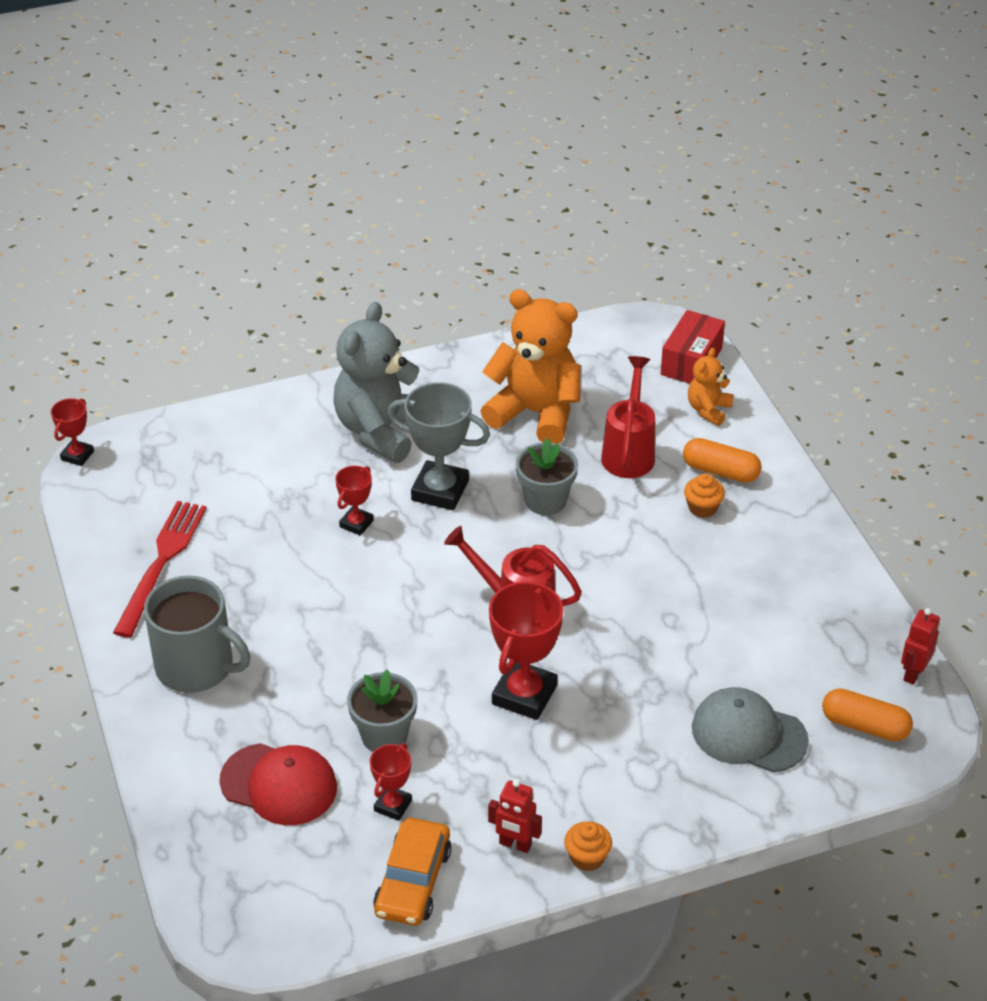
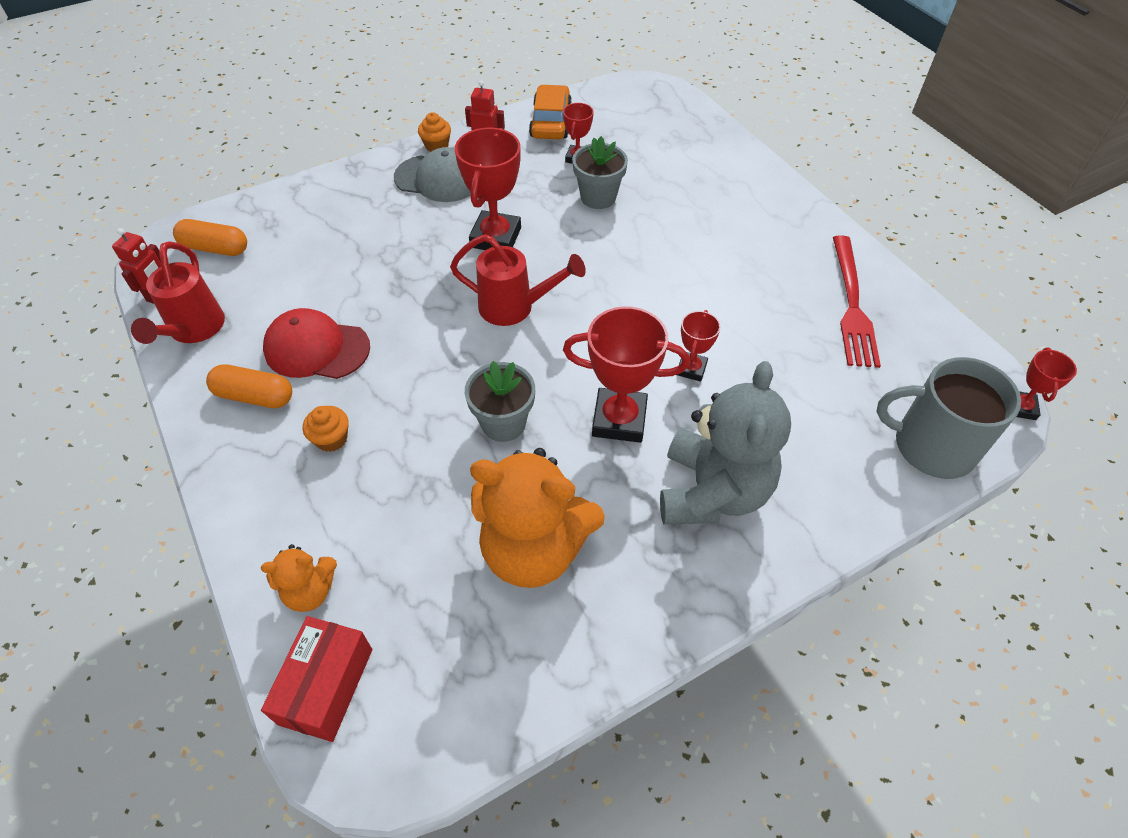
camera: 170 degrees right, 10 degrees up
grey mug [144,575,250,693] -> grey mug moved to [877,357,1021,479]
red cap [220,743,337,825] -> red cap moved to [263,308,370,379]
grey trophy [388,382,490,510] -> red trophy [563,306,690,443]
red watering can [601,356,655,478] -> red watering can moved to [131,241,225,344]
orange capsule [683,438,762,483] -> orange capsule moved to [206,364,292,408]
orange teddy bear [688,348,734,426] -> orange teddy bear turned 60 degrees clockwise [261,544,337,612]
grey cap [692,687,809,772] -> grey cap moved to [394,147,471,202]

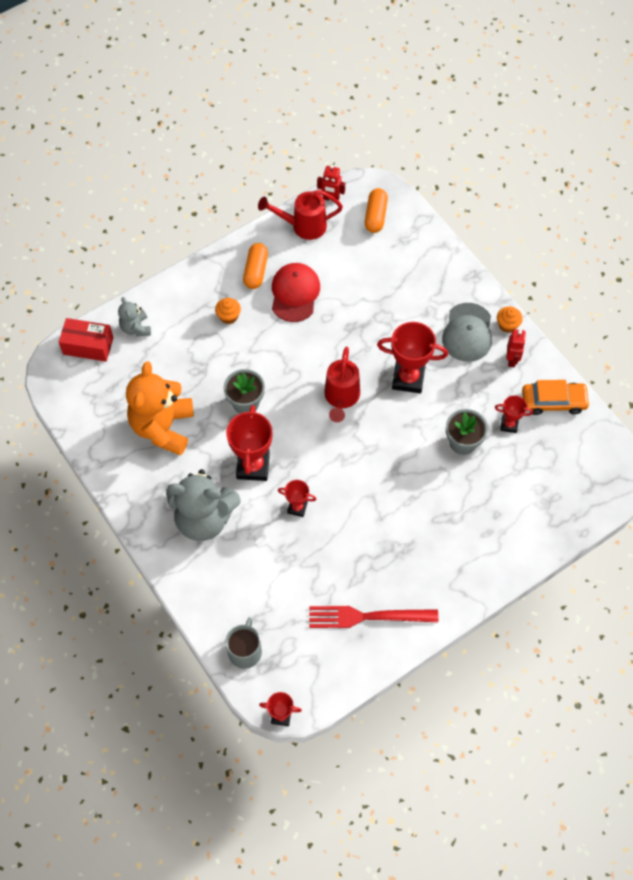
camera: 85 degrees right, 10 degrees up
orange teddy bear [261,544,337,612] -> grey teddy bear [118,297,151,336]
grey mug [877,357,1021,479] -> grey mug [226,617,262,669], size x0.66

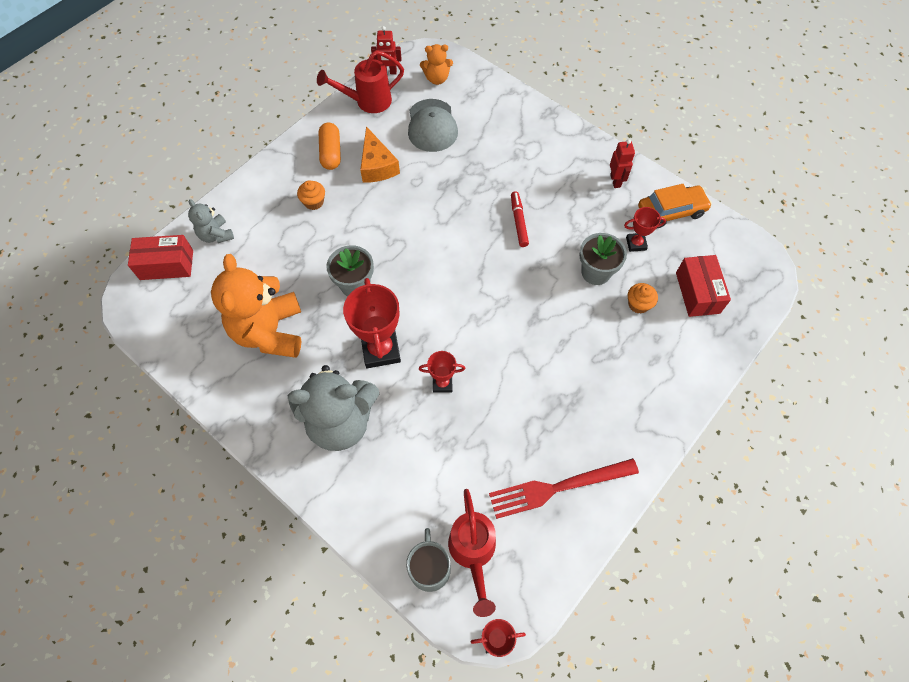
camera: 15 degrees left, 0 degrees up
red cap [272,263,320,322] -> orange cheese [360,126,400,183]
red watering can [324,347,360,422] -> red watering can moved to [448,489,496,617]
orange capsule [365,188,388,233] -> orange teddy bear [420,44,453,85]
red trophy [377,322,448,394] -> red marker [511,191,529,247]
grey cap [442,303,492,362] -> grey cap moved to [408,99,458,152]
orange cupcake [497,306,523,333] -> orange cupcake moved to [628,283,658,314]
none -> red box [676,255,731,317]

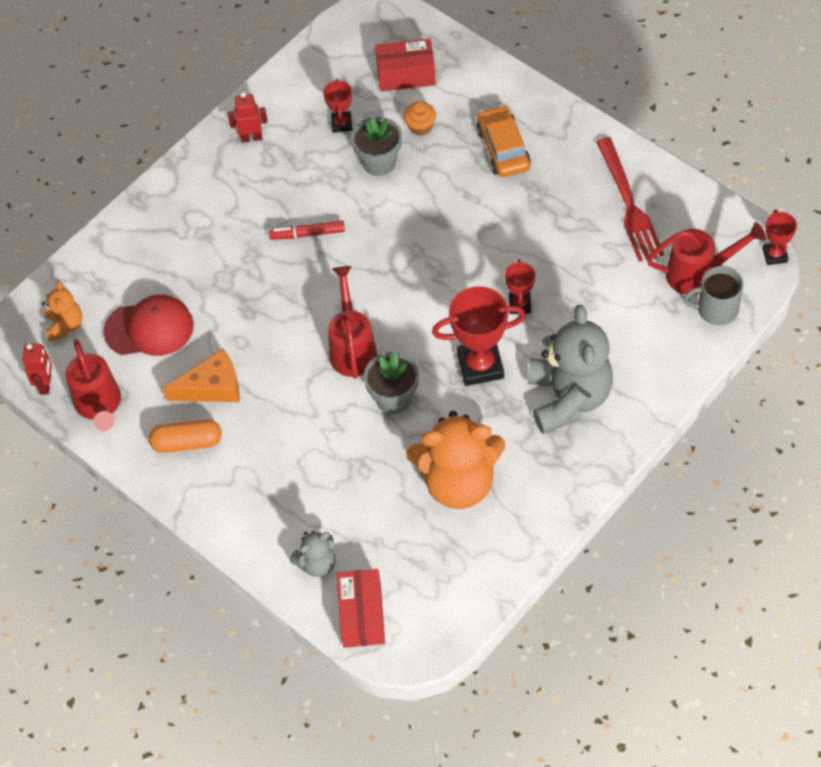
camera: 85 degrees left, 5 degrees down
orange cupcake [297,180,325,210] -> none
grey cap [408,99,458,152] -> red cap [104,295,194,356]
orange car [638,184,712,228] -> orange car moved to [476,105,531,177]
none -> red watering can [328,266,377,379]

